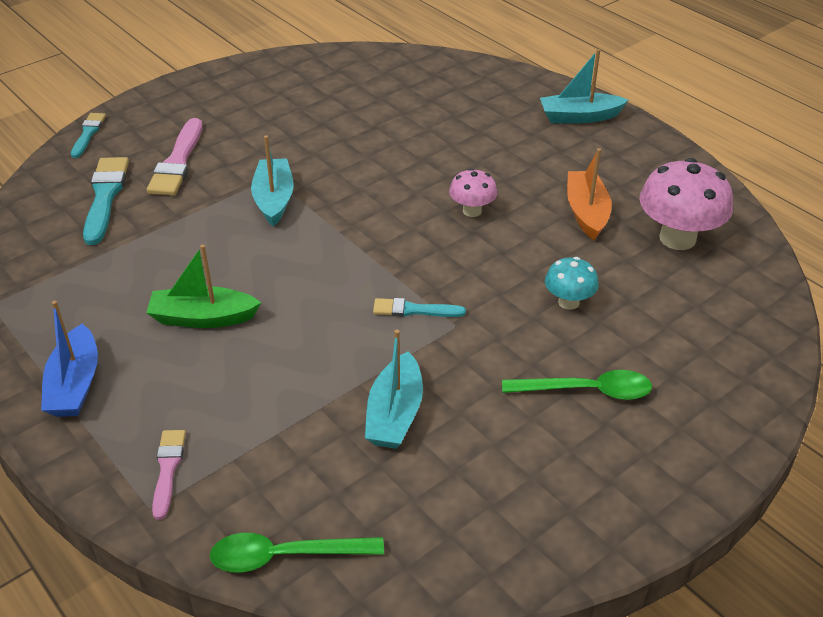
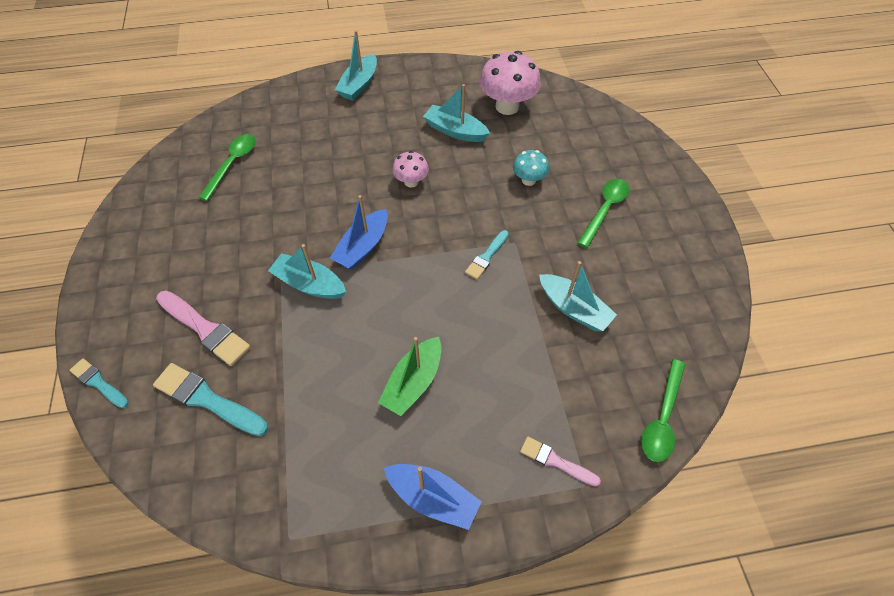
camera: 60 degrees left, 15 degrees up
orange boat [567,148,612,240] -> turquoise boat [423,84,490,142]
none -> green spoon [198,134,256,201]
none -> blue boat [330,195,388,270]

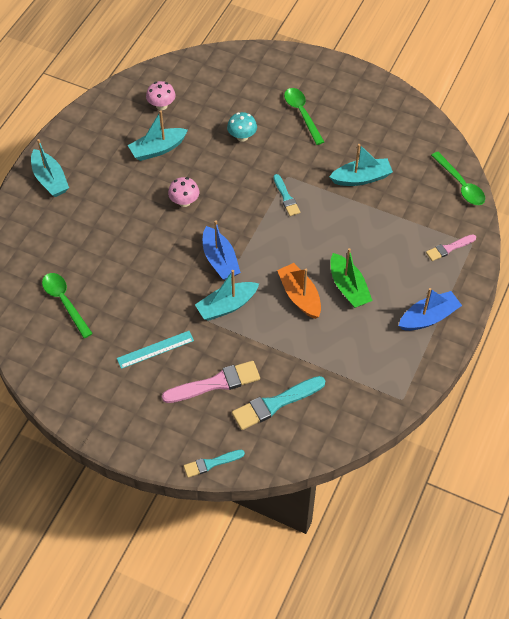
camera: 55 degrees left, 0 degrees up
pink mushroom [479,51,541,115] -> pink mushroom [146,81,176,110], size x0.55
none -> turquoise ruler [117,331,194,369]
none -> orange boat [277,263,321,319]

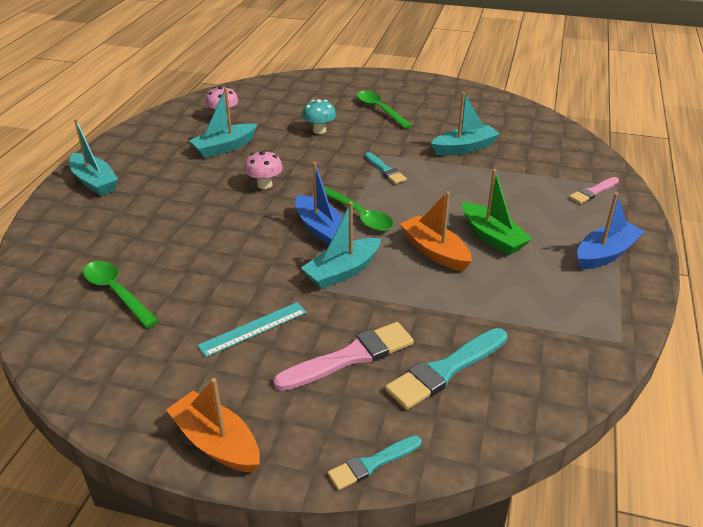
camera: 10 degrees left, 20 degrees down
green spoon [431,152,485,205] -> green spoon moved to [324,187,393,231]
none -> orange boat [166,378,260,473]

